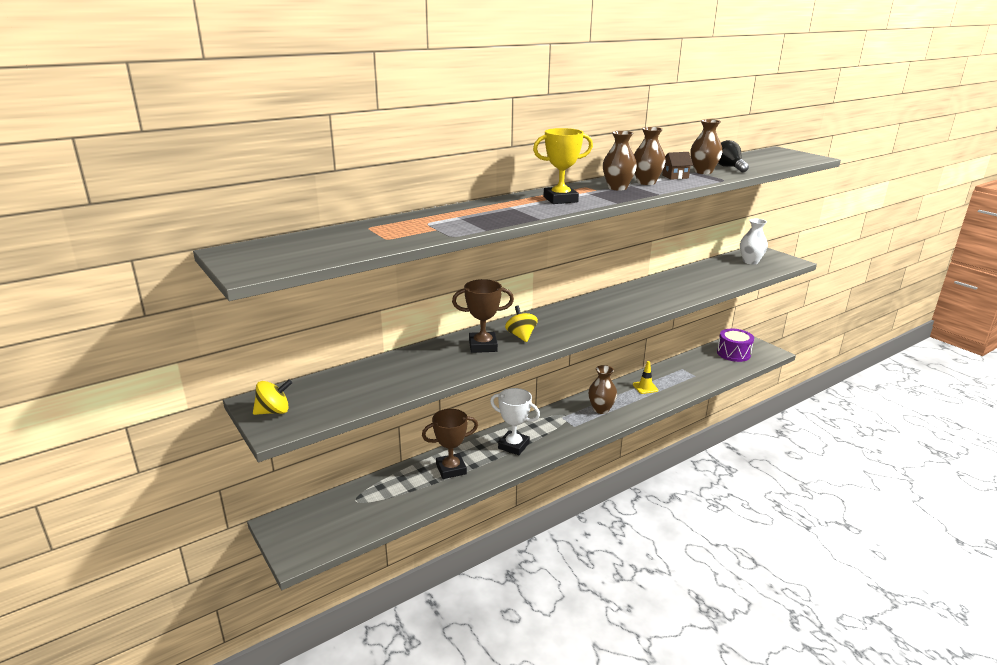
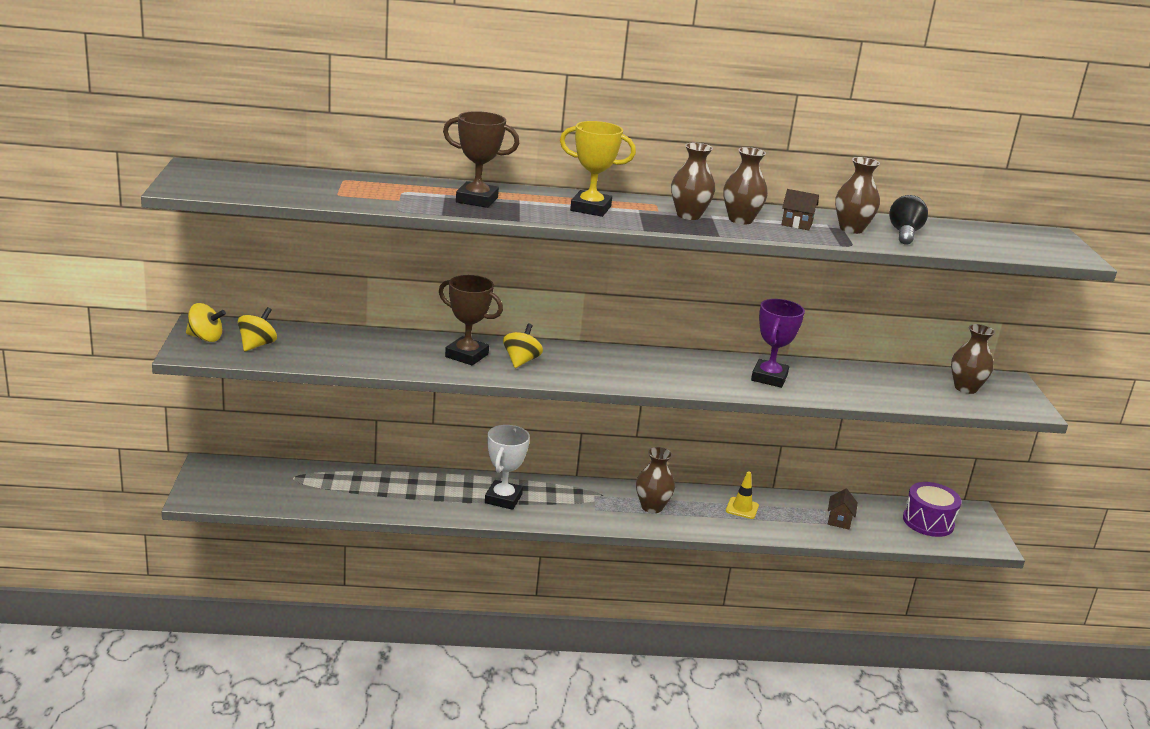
camera: 30 degrees right, 0 degrees up
brown trophy [422,409,478,479] -> brown trophy moved to [443,111,519,208]
white trophy [490,388,540,455] -> white trophy turned 45 degrees clockwise [485,425,530,510]
white vase [740,219,768,265] -> brown vase [951,324,995,394]
none -> yellow spinning top [238,307,277,351]
none -> purple trophy [751,299,805,388]
none -> brown house [828,489,858,529]

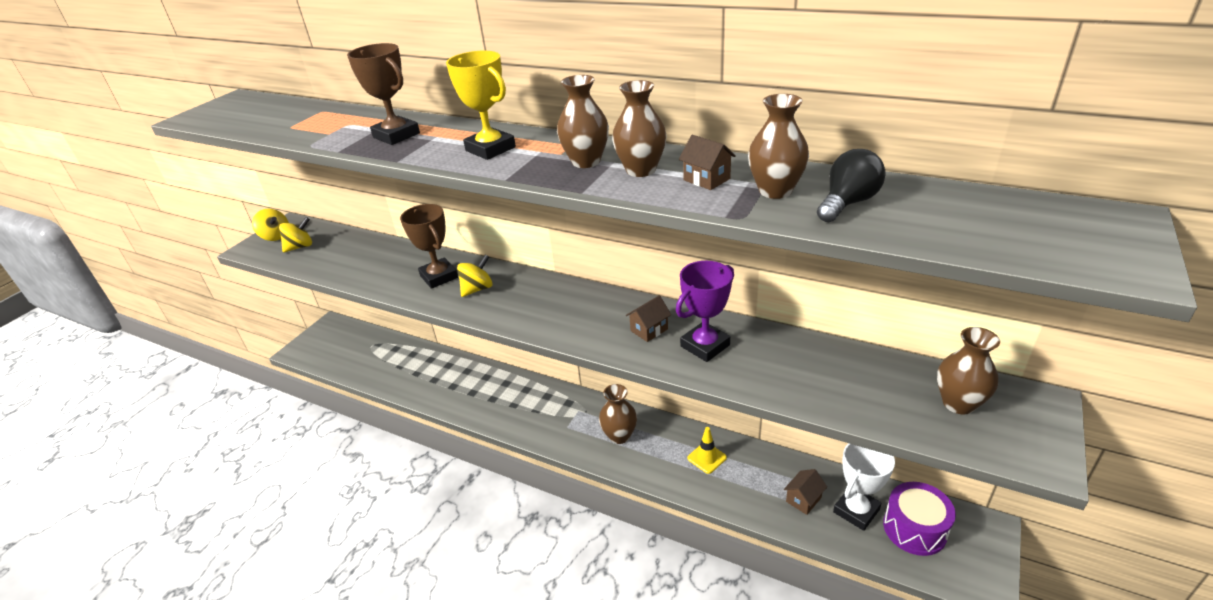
camera: 35 degrees right, 10 degrees up
white trophy [485,425,530,510] -> white trophy moved to [833,443,895,531]
none -> brown house [626,296,671,342]

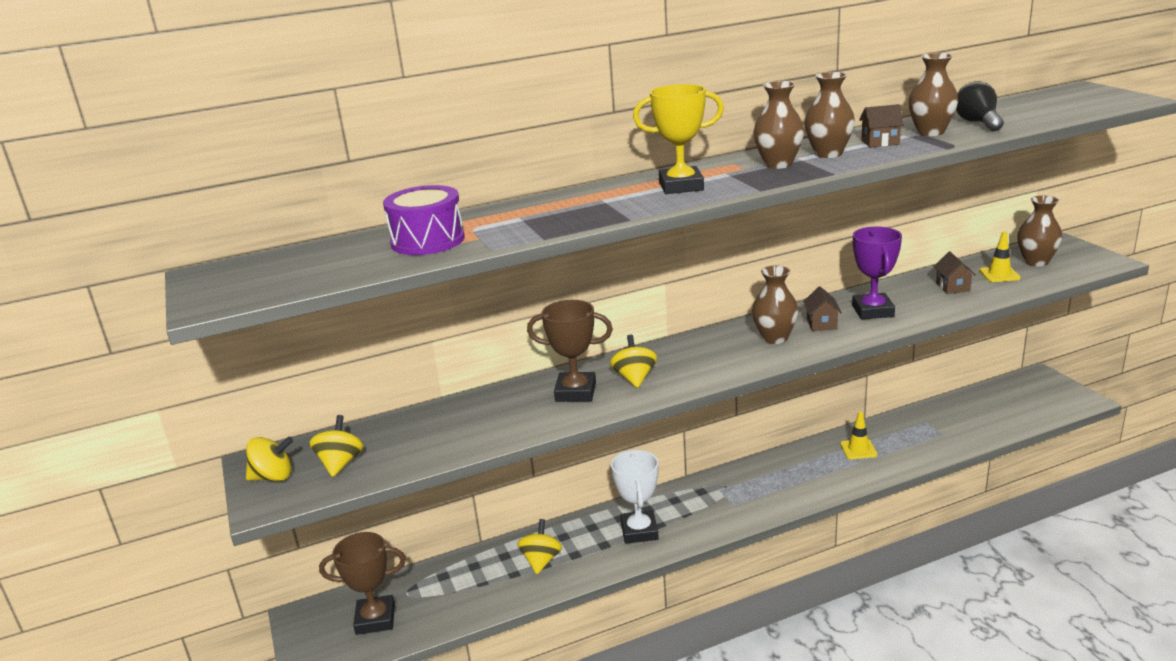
camera: 50 degrees left, 10 degrees down
brown trophy [347,43,420,145] -> brown trophy moved to [319,532,406,635]
brown vase [599,384,637,444] -> brown vase moved to [752,265,799,344]
brown house [784,469,827,515] -> brown house moved to [934,252,976,294]
white trophy [833,443,895,531] -> white trophy moved to [611,450,659,544]
purple drum [883,482,956,556] -> purple drum moved to [383,185,465,255]
none -> yellow spinning top [517,519,562,574]
none -> yellow traffic cone [979,231,1021,282]

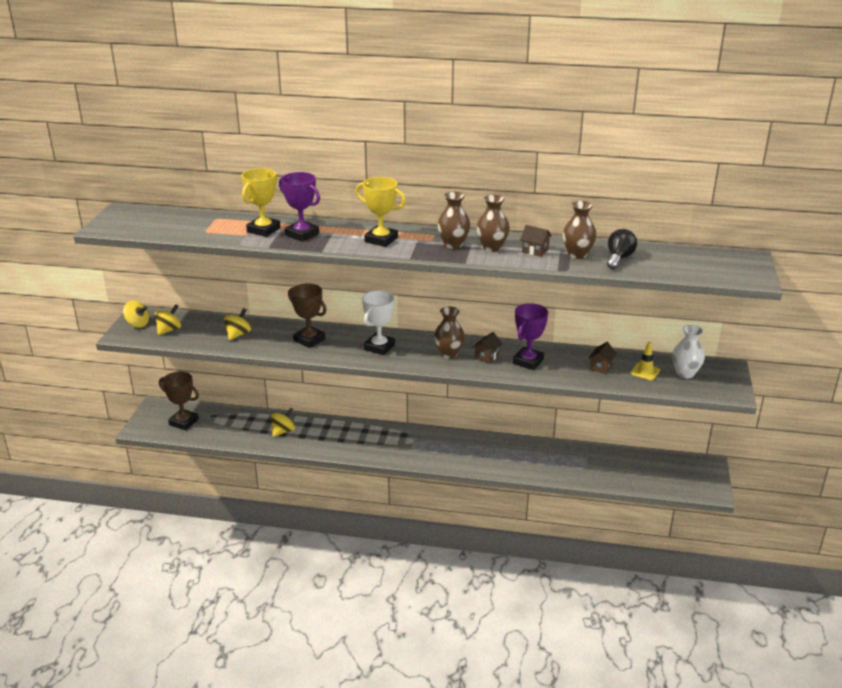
camera: 30 degrees right, 5 degrees up
purple drum [383,185,465,255] -> none
yellow spinning top [610,335,657,388] -> yellow spinning top moved to [224,308,251,340]
white trophy [611,450,659,544] -> white trophy moved to [362,290,395,355]
yellow traffic cone [840,411,877,459] -> none
brown vase [1017,195,1062,266] -> white vase [672,325,705,379]
none -> yellow trophy [241,168,281,237]
none -> purple trophy [279,172,320,242]

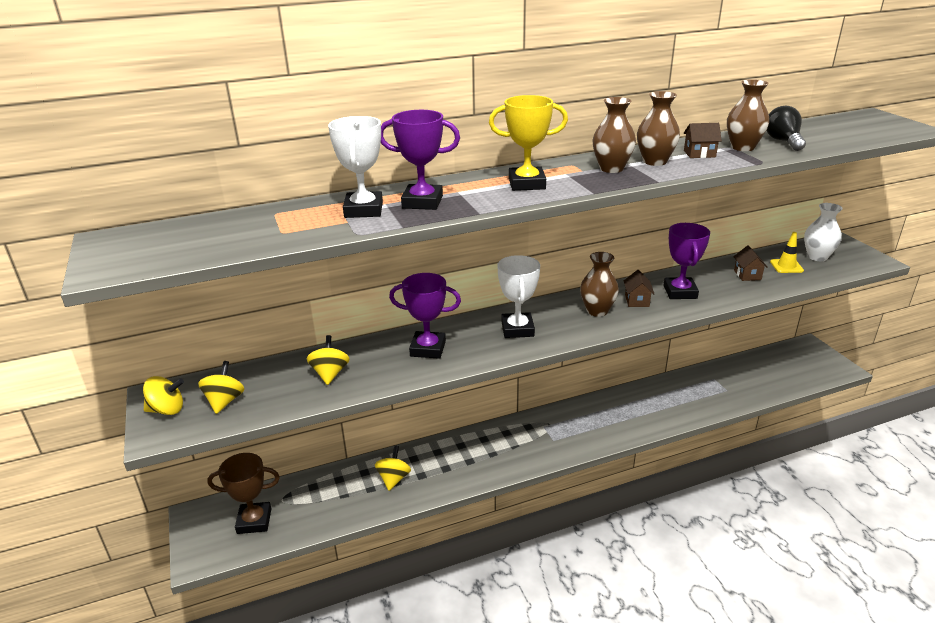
camera: 30 degrees left, 0 degrees up
yellow trophy [241,168,281,237] -> white trophy [328,116,383,218]
brown trophy [288,283,327,348] -> purple trophy [389,273,461,359]

